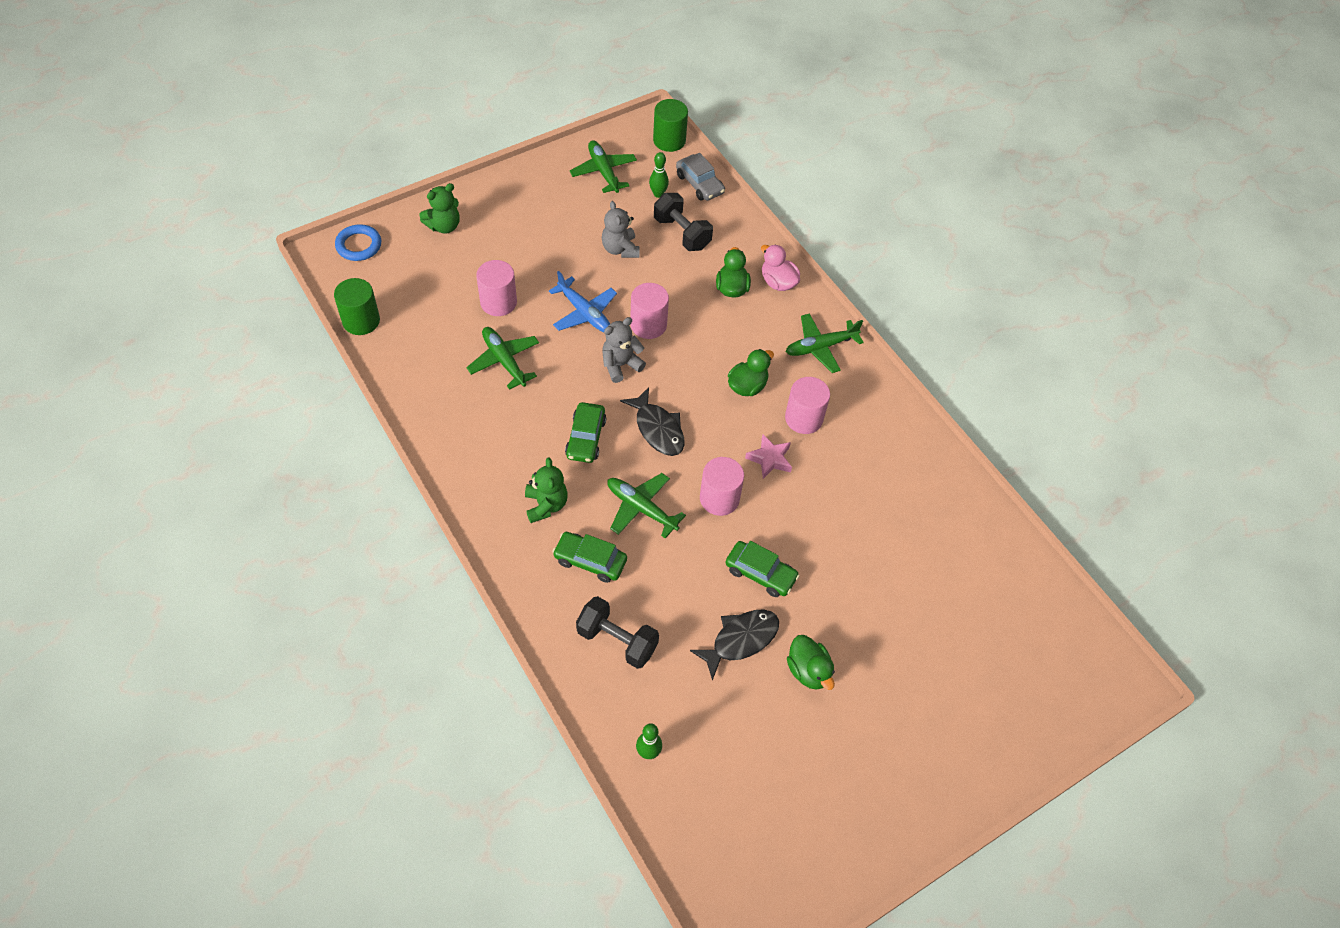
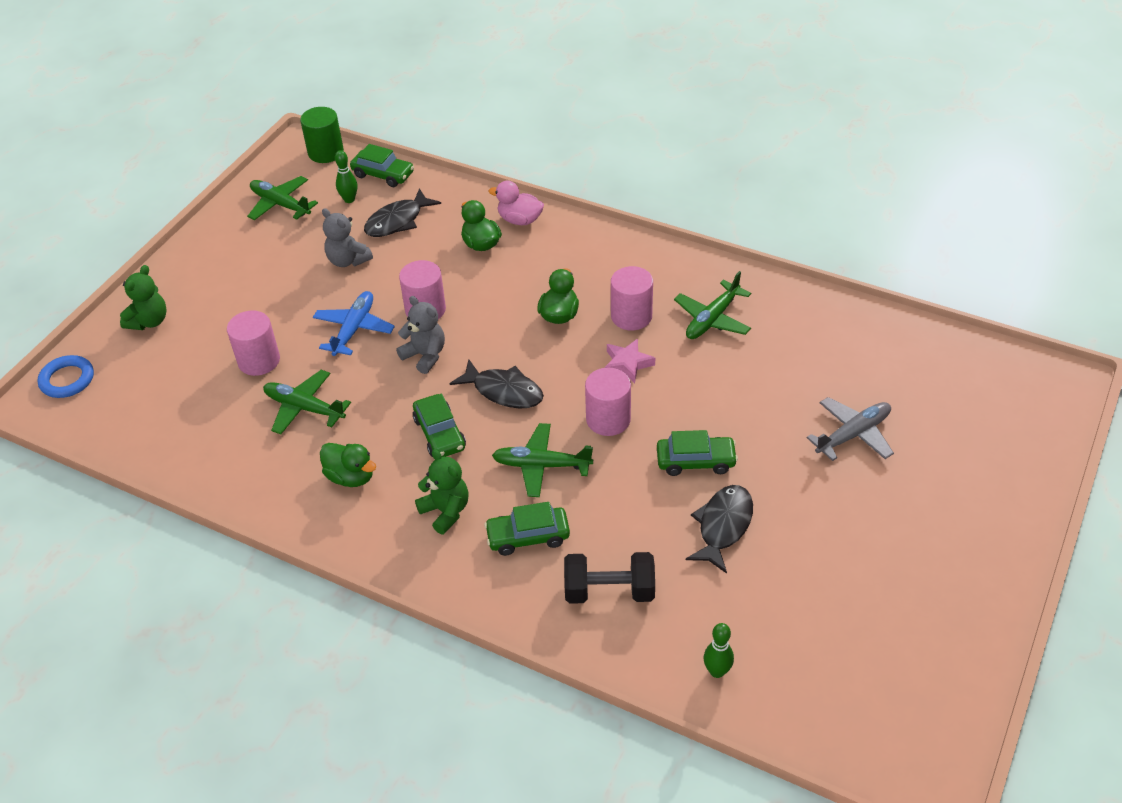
camera: 25 degrees left, 10 degrees down
green cylinder [334,278,380,335] -> none
blue plane [549,271,617,332] -> blue plane turned 90 degrees counterclockwise [313,291,395,356]
grey teddy bear [602,317,646,383] -> grey teddy bear turned 105 degrees clockwise [396,296,445,374]
black dumbbell [654,193,713,251] -> black fish [364,188,441,237]
grey car [676,153,725,201] -> green car [350,144,414,187]
green plane [786,313,864,373] -> green plane moved to [674,271,751,339]
green duck [787,635,835,690] -> green duck moved to [320,443,376,487]
none -> grey plane [807,397,894,461]

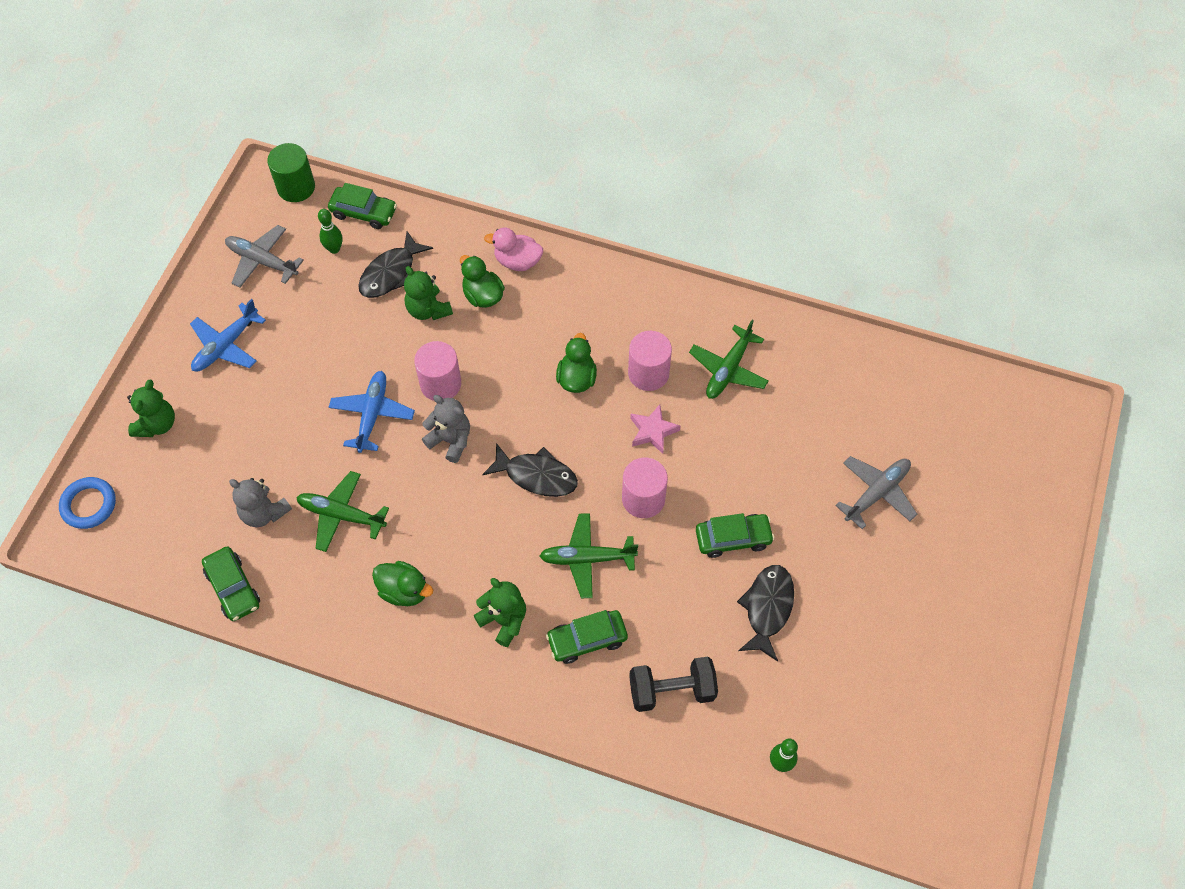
camera: 10 degrees left, 15 degrees up
pink cylinder [227,311,280,376] -> none
green plane [247,176,318,220] -> grey plane [225,225,304,288]
grey teddy bear [322,208,373,267] -> grey teddy bear moved to [229,478,292,527]
green car [413,394,466,457] -> green car moved to [202,546,260,621]
none -> blue plane [190,299,266,372]
none -> green teddy bear [404,266,453,320]

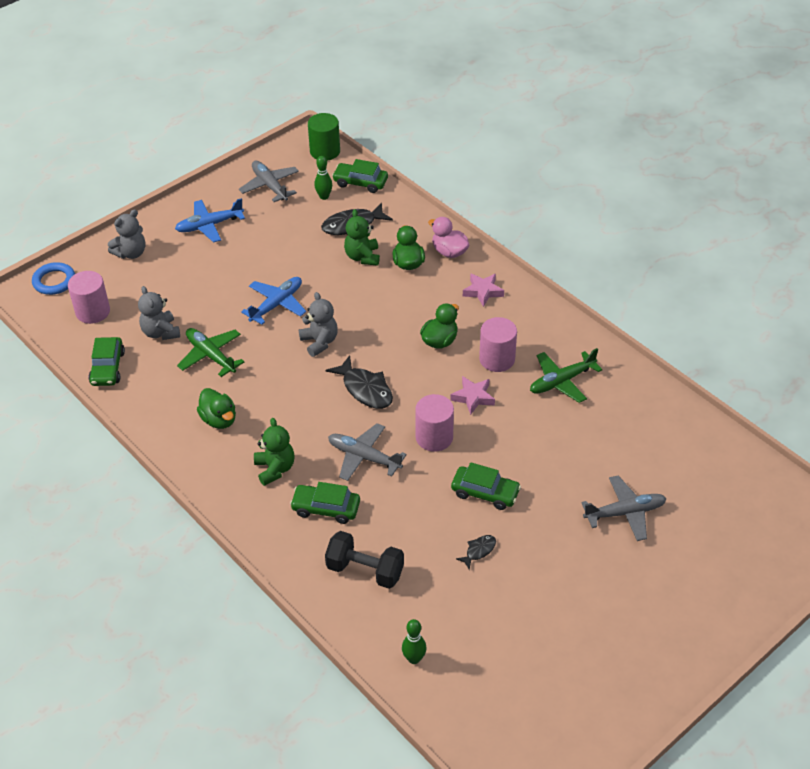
camera: 30 degrees right, 15 degrees down
green teddy bear [127,380,175,437] -> grey teddy bear [108,209,145,259]
green car [328,183,397,229] -> green car turned 150 degrees clockwise [332,159,388,193]
pink cylinder [414,341,461,401] -> pink cylinder moved to [68,271,110,324]
green plane [539,513,638,598] -> grey plane [328,423,407,481]
black fish [737,565,794,661] -> black fish [456,535,496,570], size x0.52
none -> pink star [463,273,504,307]

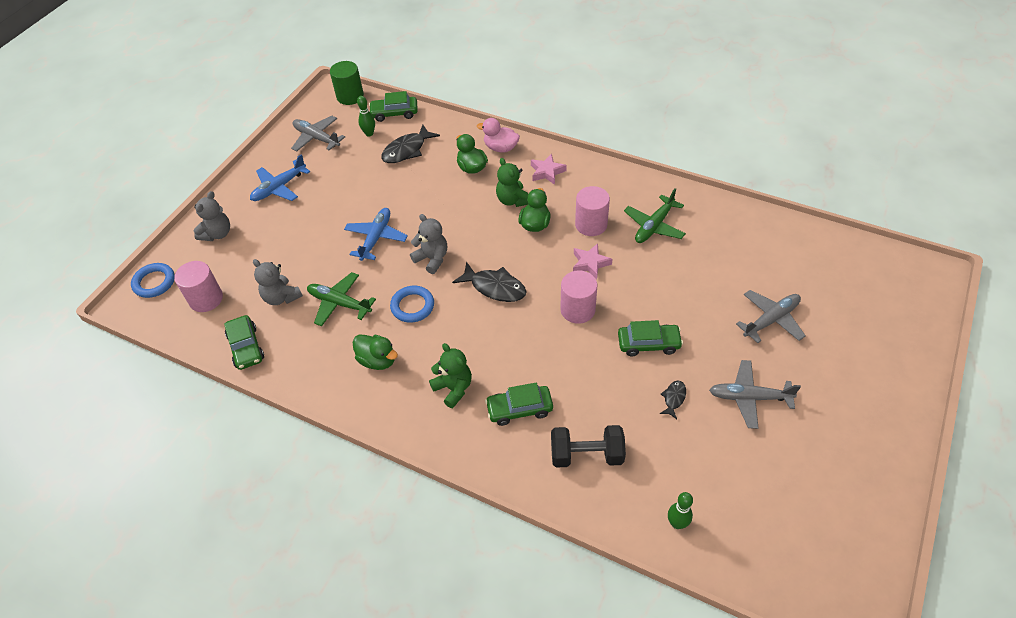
camera: 20 degrees left, 5 degrees up
grey plane [328,423,407,481] -> grey plane moved to [709,360,801,429]
green teddy bear [344,209,380,266] -> green teddy bear moved to [496,158,528,207]
none -> blue ring [390,286,434,323]

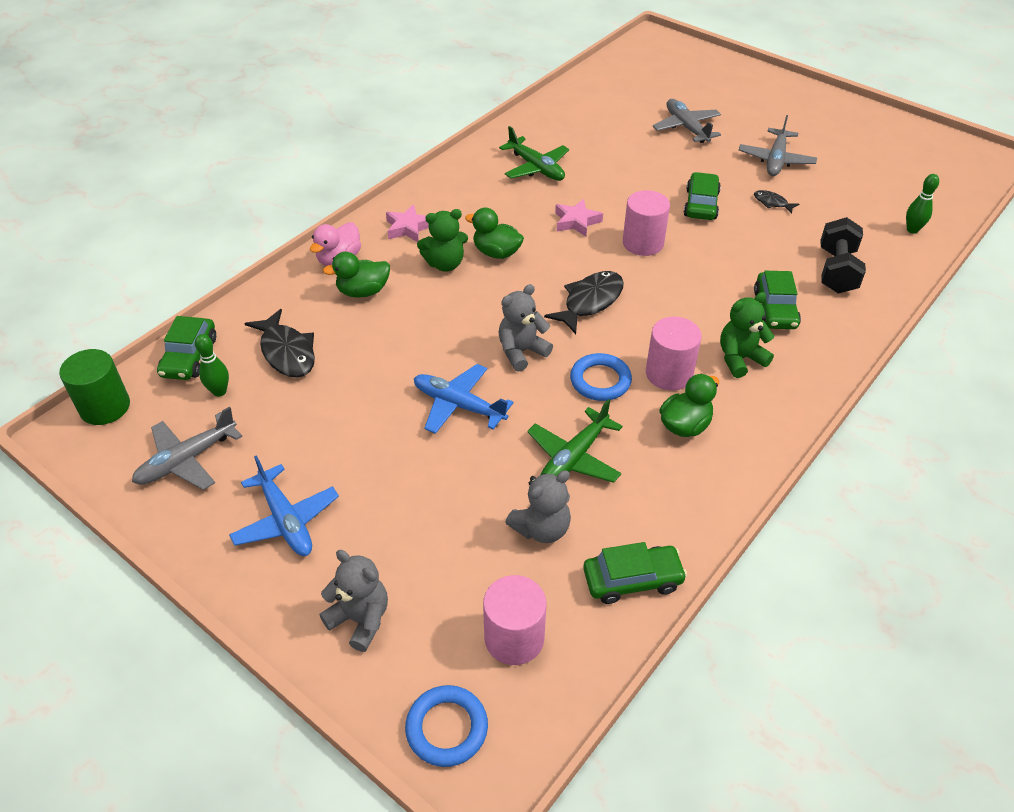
camera: 80 degrees left, 5 degrees down
pink cylinder [575,186,610,236] -> pink cylinder moved to [646,317,702,391]

